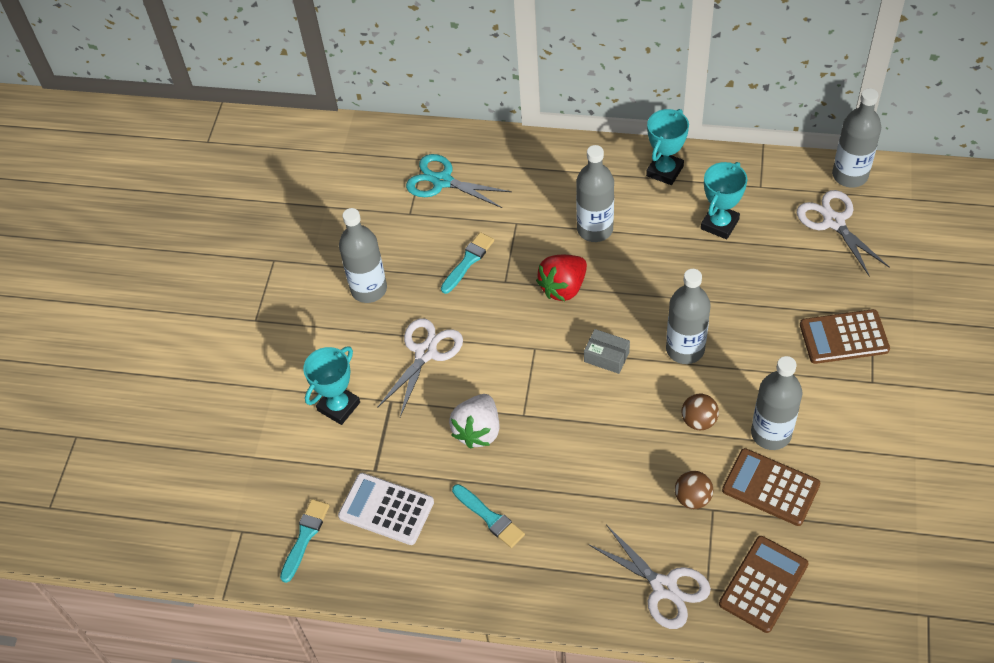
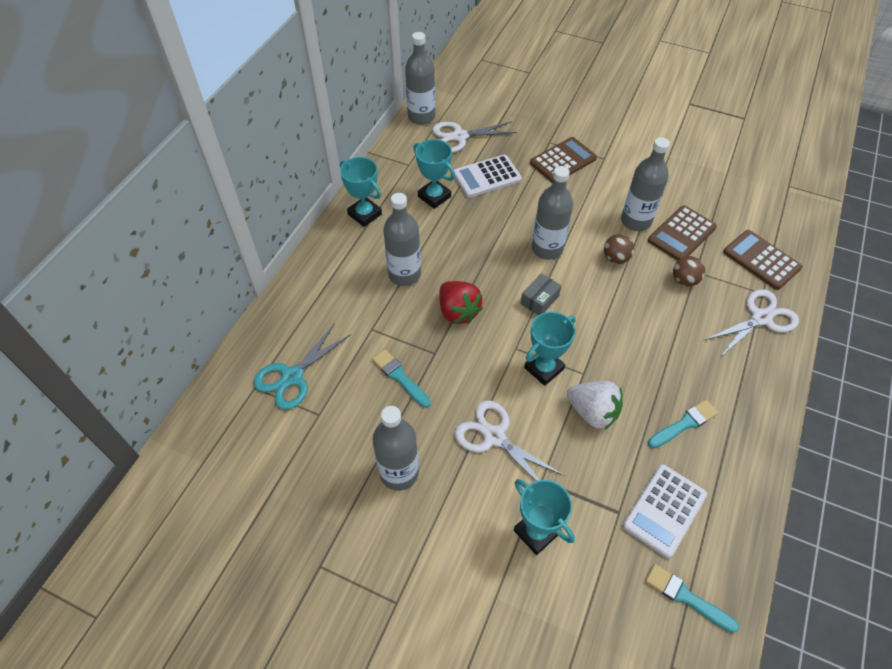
camera: 80 degrees left, 0 degrees up
brown calculator [800,309,890,364] -> brown calculator turned 135 degrees counterclockwise [530,137,597,183]
none -> white calculator [454,155,522,198]
none -> turquoise trophy [524,312,576,386]

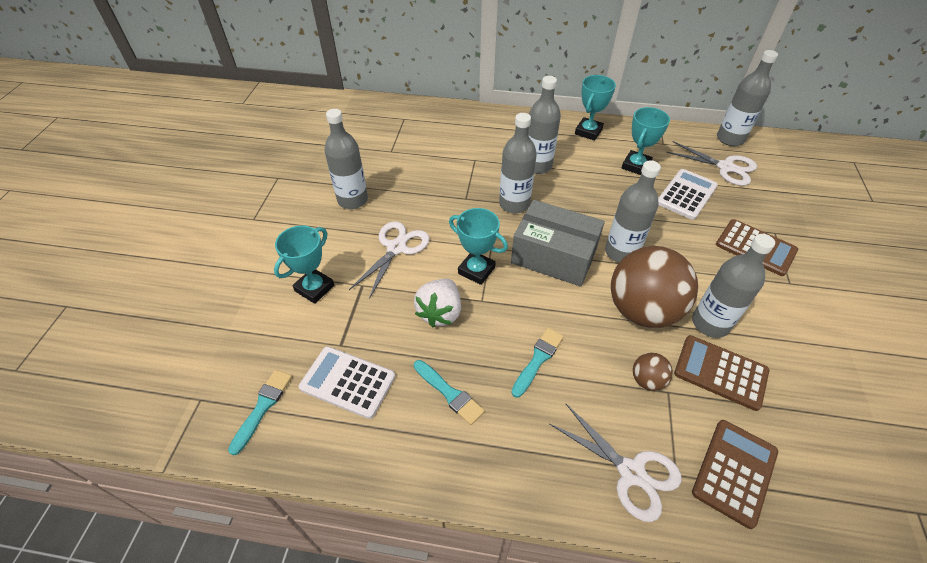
camera: 75 degrees right, 5 degrees down
turquoise scissors [253,323,351,410] -> none
turquoise brush [372,349,431,408] -> turquoise brush moved to [511,328,564,398]
white scissors [432,121,517,153] -> white scissors turned 150 degrees clockwise [666,141,757,186]
red strawberry [439,281,483,324] -> grey bottle [499,113,537,213]
white calculator [454,155,522,198] -> white calculator turned 75 degrees clockwise [658,169,718,220]
grey box [520,273,562,315] -> grey box [511,200,605,287], size x2.20
brown ball [604,234,634,264] -> brown ball [611,246,698,328], size x2.32

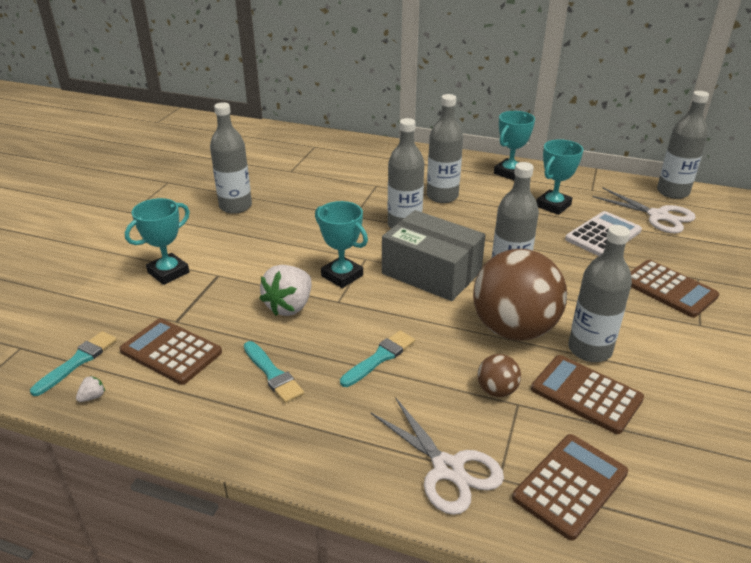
camera: 10 degrees right, 15 degrees down
white calculator [299,346,395,419] -> brown calculator [119,318,222,385]
white scissors [349,221,430,299] -> none
none -> white strawberry [76,376,105,402]

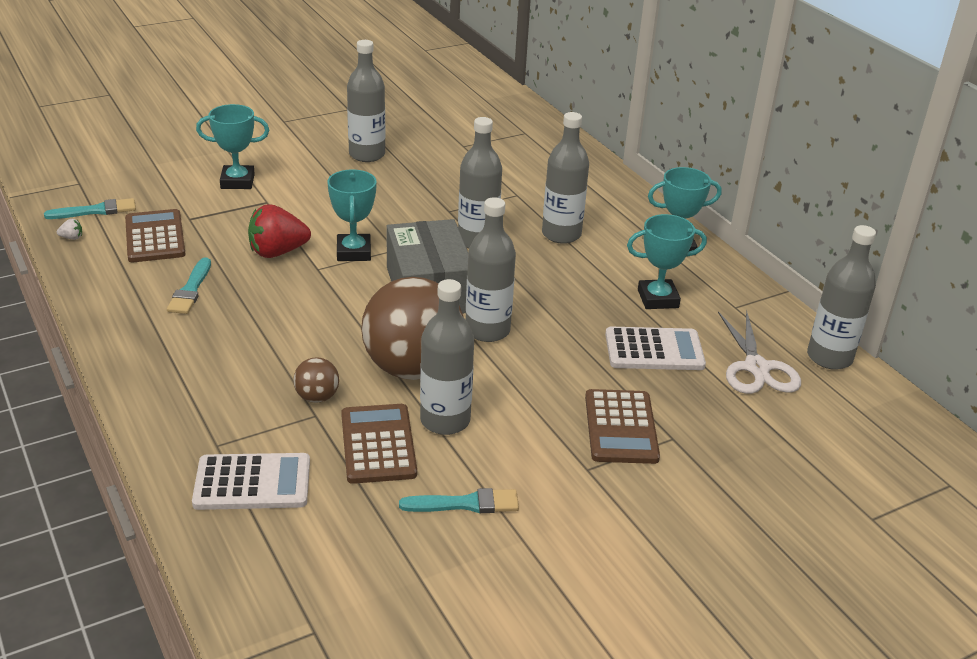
camera: 40 degrees right, 0 degrees up
white strawberry [259,265,311,316] -> red strawberry [248,204,311,258]
turquoise brush [340,331,415,387] -> turquoise brush moved to [399,488,519,513]
white scissors [371,397,504,515] -> none
brown calculator [512,434,628,541] -> white calculator [192,453,310,510]

